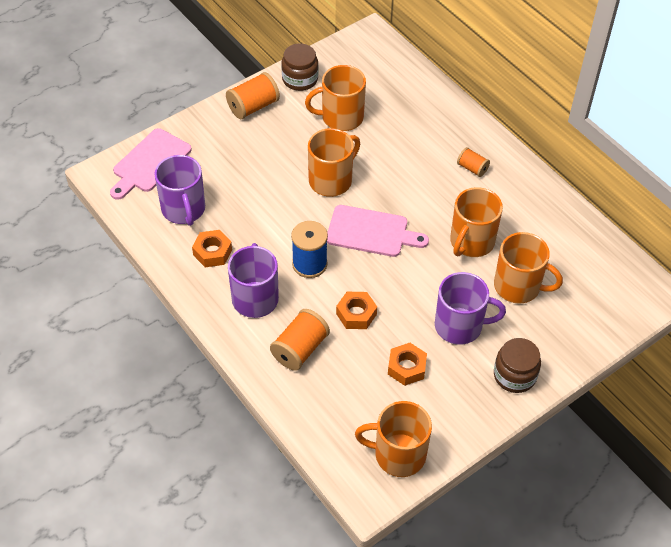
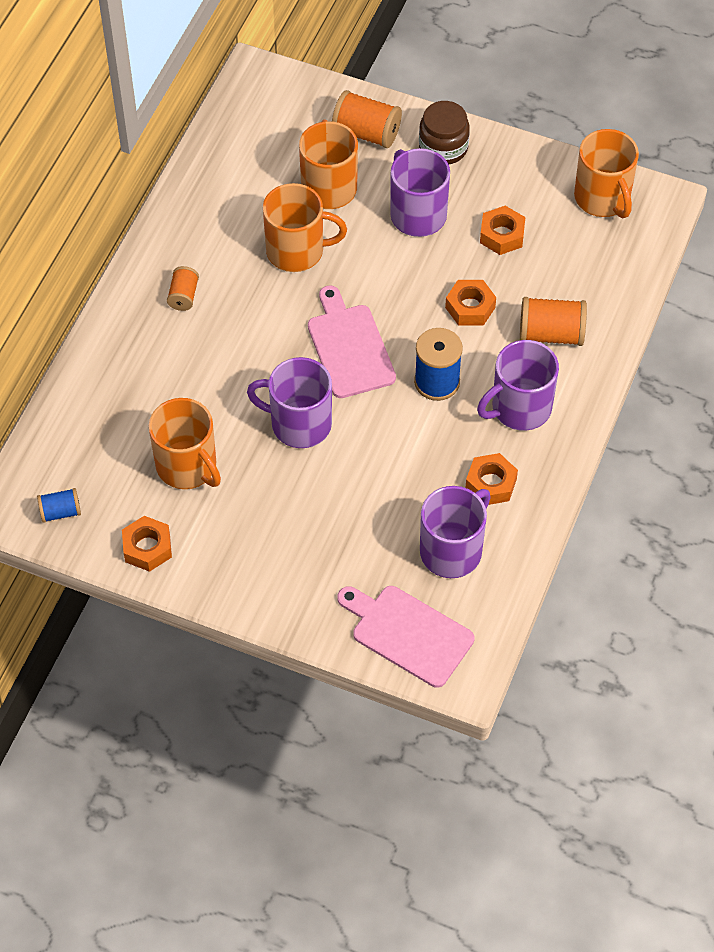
camera: 120 degrees left, 5 degrees up
pink cutting board [110,128,192,200] -> pink cutting board turned 150 degrees counterclockwise [338,586,475,688]
orange spool [226,72,280,119] -> orange spool moved to [332,90,402,148]
brown jar [282,43,318,91] -> orange nut [122,516,172,572]
orange mug [308,128,360,197] -> purple mug [247,357,332,448]
none -> blue spool [37,488,81,523]

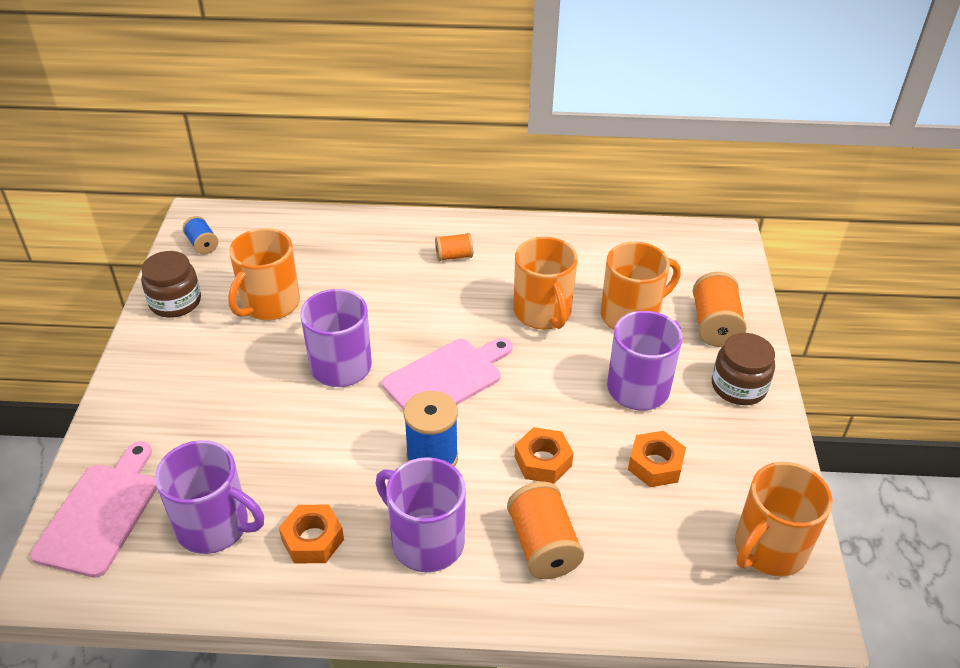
camera: 70 degrees right, 15 degrees down
orange nut [122,516,172,572] -> brown jar [141,251,201,318]

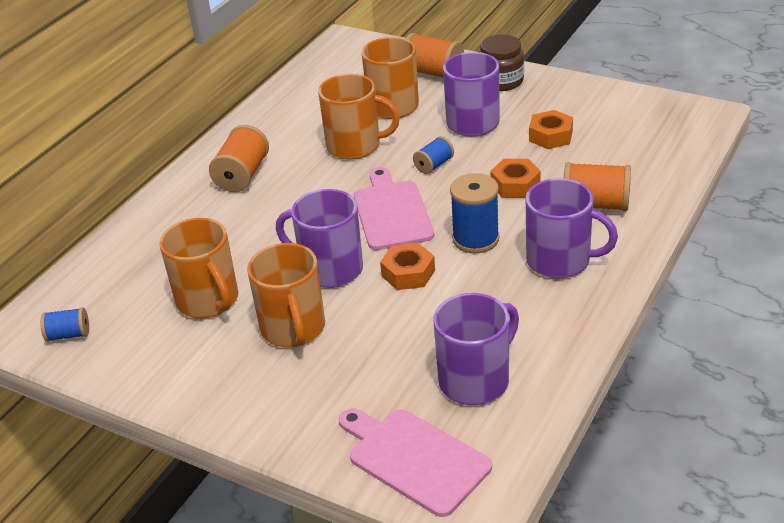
camera: 60 degrees left, 5 degrees down
brown jar [141,251,201,318] -> none
orange nut [279,505,344,563] -> orange nut moved to [380,243,435,290]
purple mug [375,457,466,572] -> purple mug turned 135 degrees counterclockwise [526,178,618,279]
orange spool [435,233,473,261] -> orange spool [209,125,269,192], size x1.70
orange mug [735,462,832,577] -> orange mug moved to [247,243,325,347]
none -> blue spool [413,136,454,174]

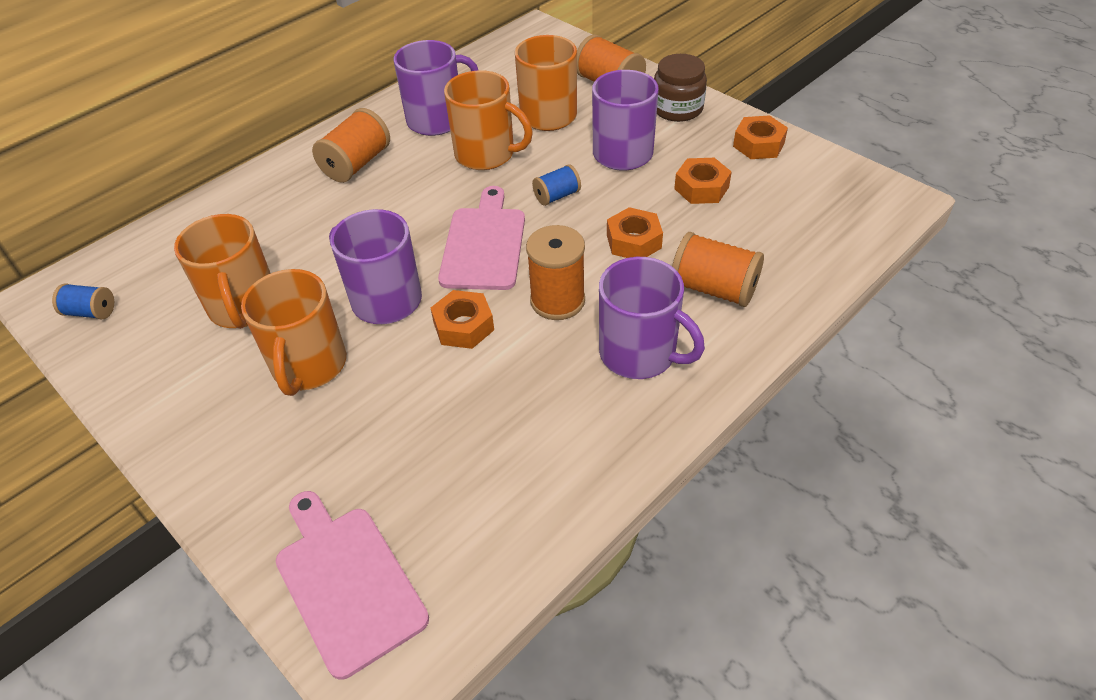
camera: 15 degrees right, 10 degrees up
purple mug [434,293,519,405] -> purple mug moved to [394,40,478,136]
blue spool [450,173,499,254] -> orange spool [526,225,585,320]
none -> orange nut [733,115,788,159]

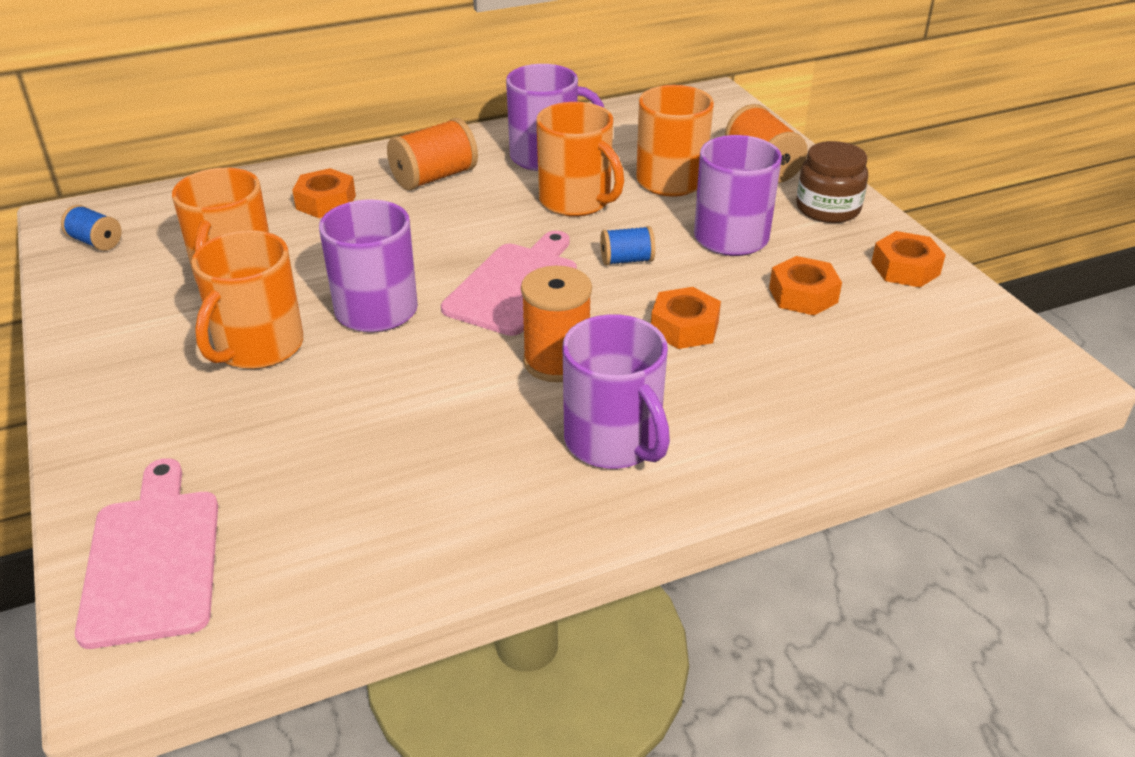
camera: 20 degrees right, 10 degrees down
orange nut [431,290,494,349] -> orange nut moved to [292,168,356,218]
orange spool [672,232,764,307] -> none

